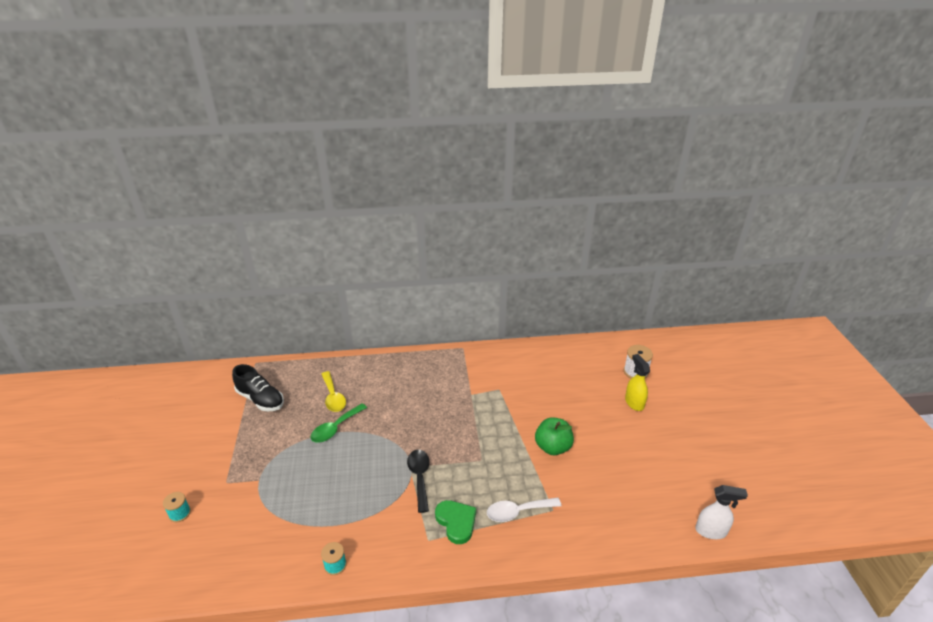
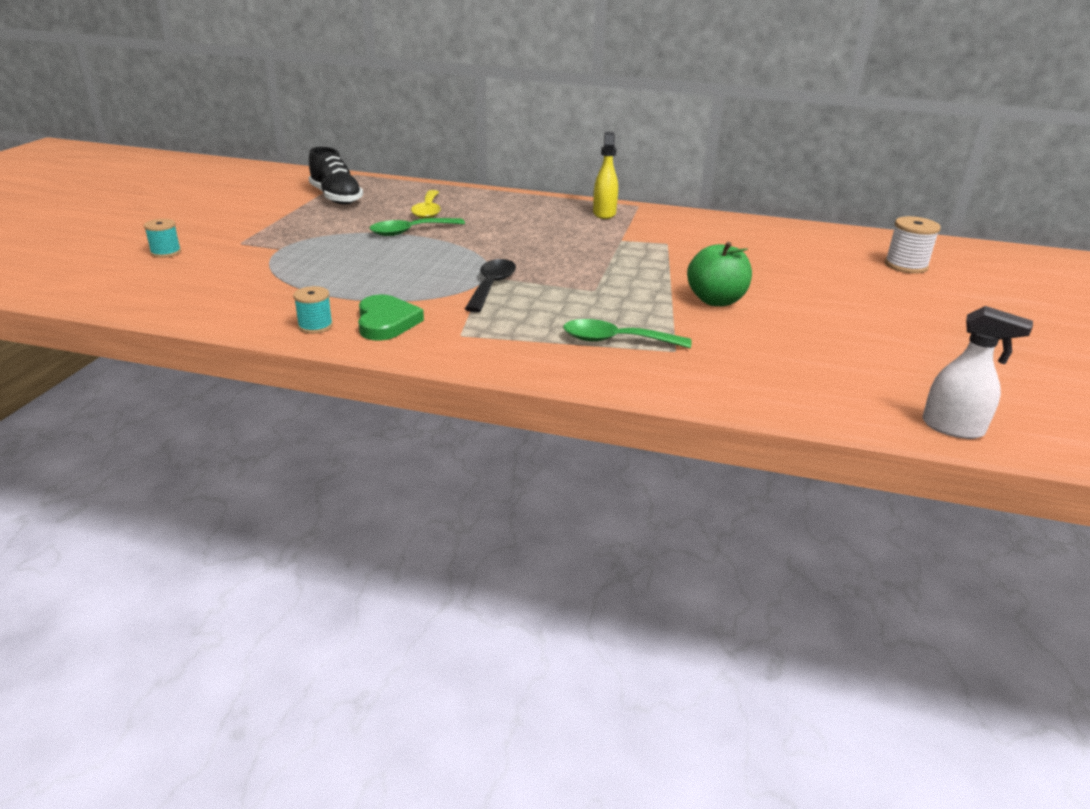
camera: 20 degrees right, 5 degrees down
green heart [435,500,476,544] -> green heart moved to [358,294,424,341]
white spoon [487,497,562,522] -> green spoon [563,319,692,348]
yellow spray bottle [625,354,650,411] -> yellow spray bottle moved to [593,132,618,219]

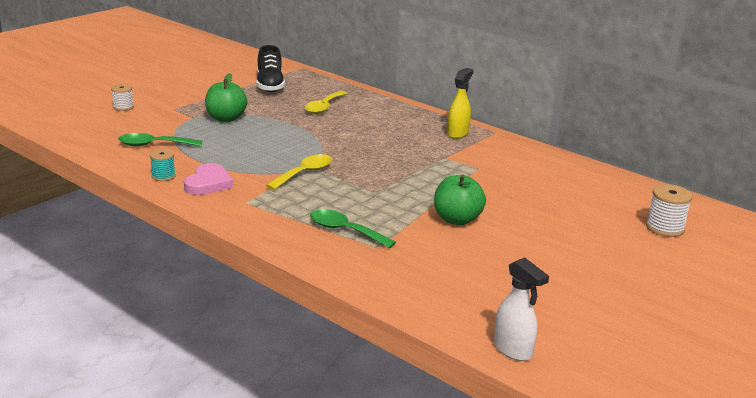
camera: 25 degrees right, 5 degrees down
turquoise spool [144,219,181,258] -> white spool [111,84,134,111]
green heart [358,294,424,341] -> pink heart [184,163,233,195]
green spoon [369,218,465,236] -> green spoon moved to [118,133,202,147]
black spoon [465,259,516,313] -> yellow spoon [266,154,332,190]
none -> green apple [205,73,247,122]

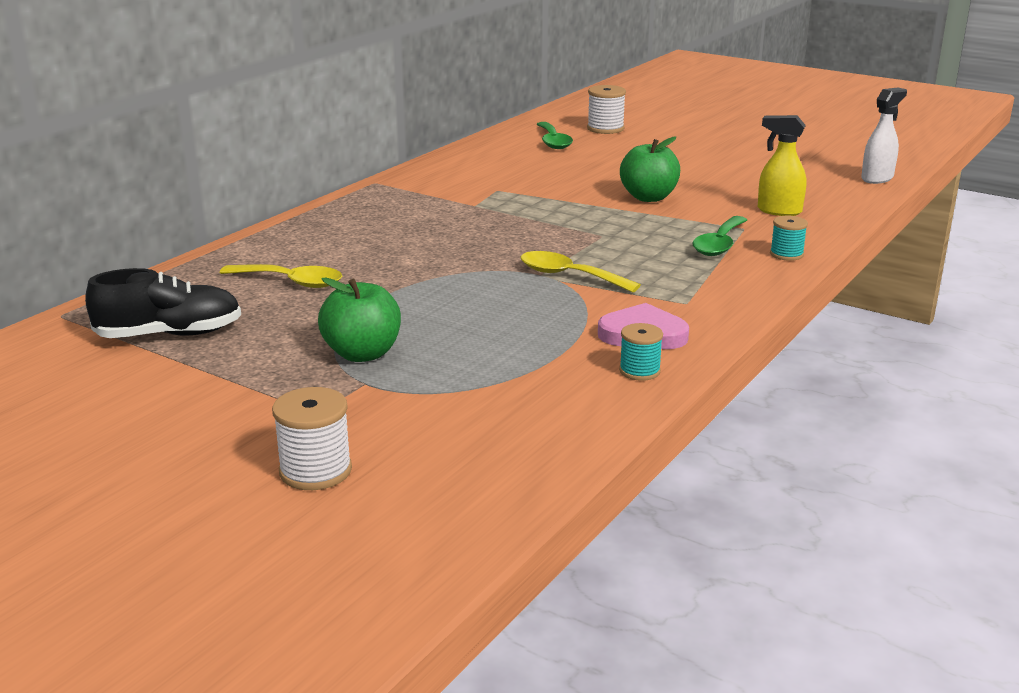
camera: 95 degrees left, 0 degrees up
white spool [111,84,134,111] -> white spool [272,387,352,490], size x1.50
green spoon [118,133,202,147] -> green spoon moved to [537,122,573,149]
yellow spray bottle [447,68,473,139] -> yellow spray bottle moved to [758,115,806,216]
none -> turquoise spool [770,216,808,261]

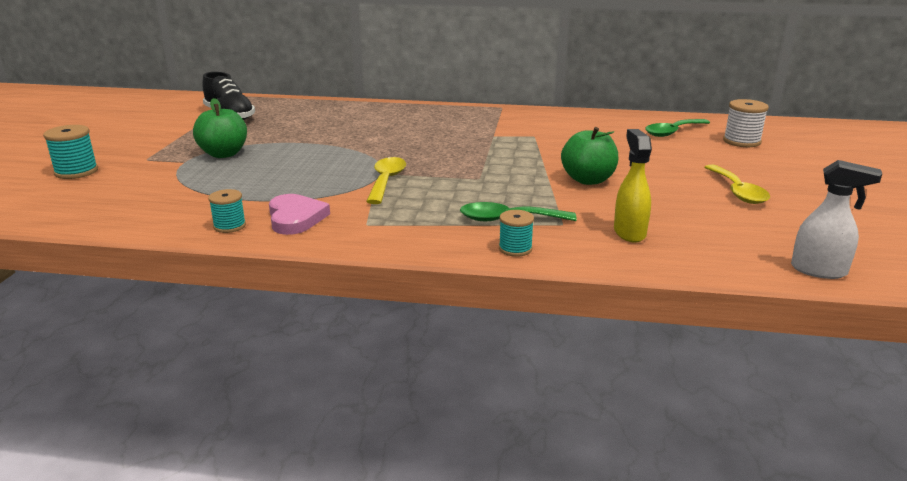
camera: 65 degrees right, 0 degrees up
yellow spoon [220,264,342,288] -> yellow spoon moved to [704,165,770,204]
white spool [272,387,352,490] -> turquoise spool [43,125,98,179]

